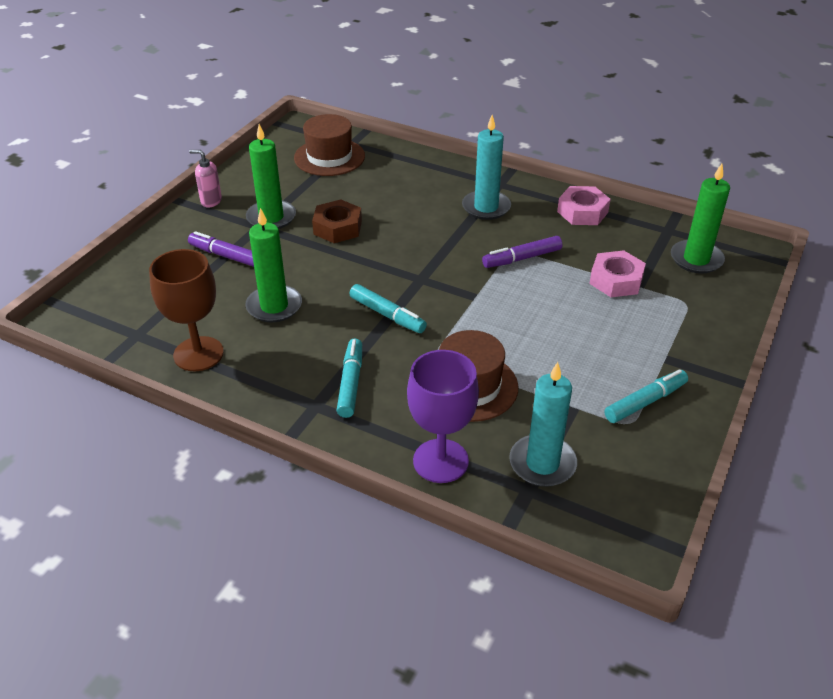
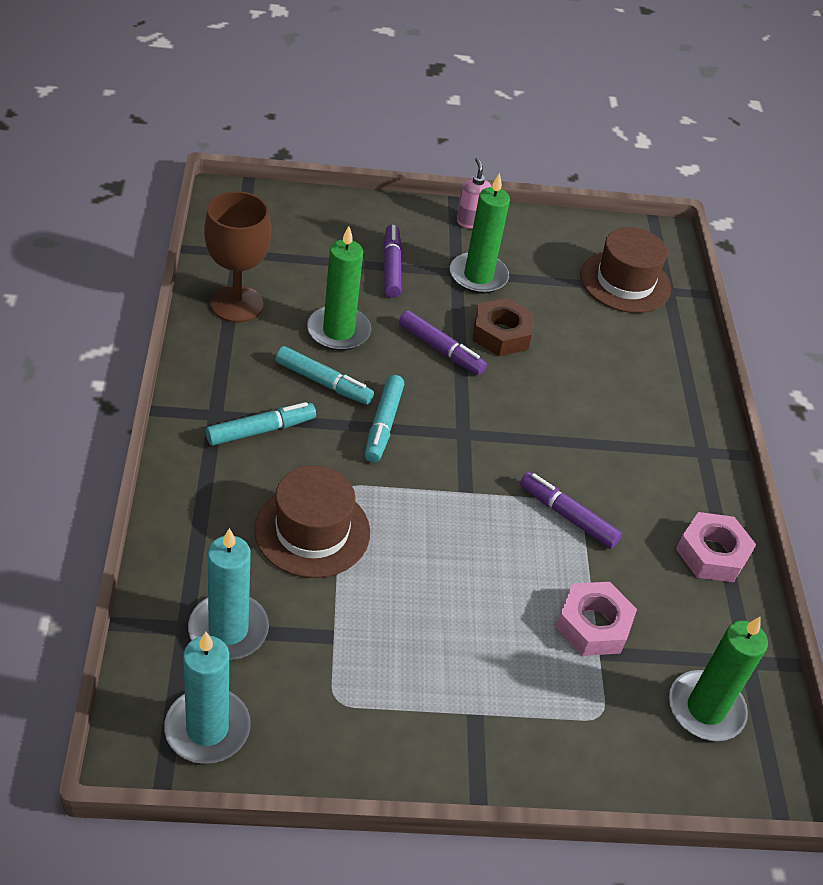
camera: 55 degrees right, 5 degrees up
purple goblet [407,350,479,483] -> none
turquoise candle [462,115,511,220] -> turquoise candle moved to [164,632,251,764]
turquoise marker [604,369,688,423] -> turquoise marker moved to [276,346,374,405]
none -> purple marker [399,310,487,375]

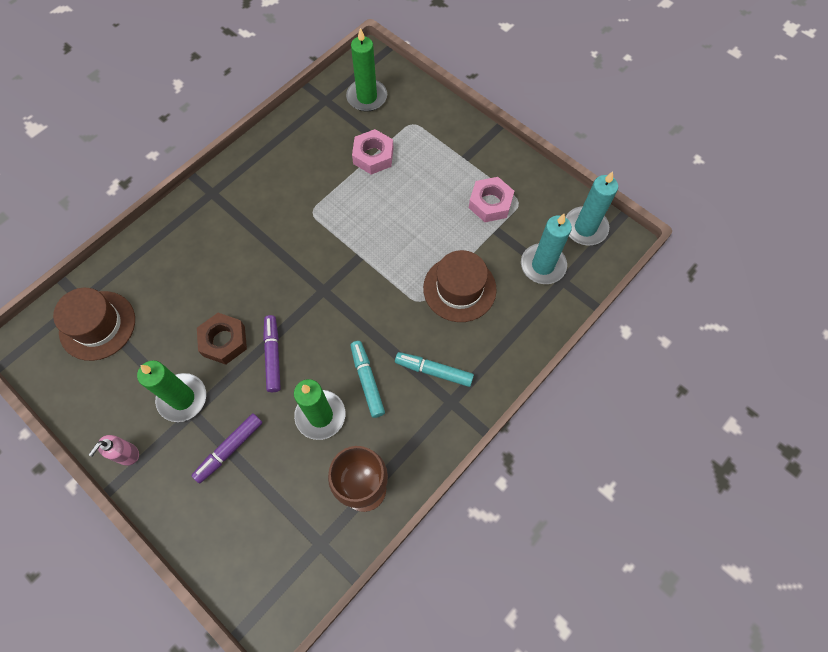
camera: 130 degrees left, 20 degrees up
turquoise marker [365,375,404,463] -> none
purple marker [520,472,622,549] -> none
pink nut [676,512,756,582] -> pink nut moved to [469,177,514,222]

